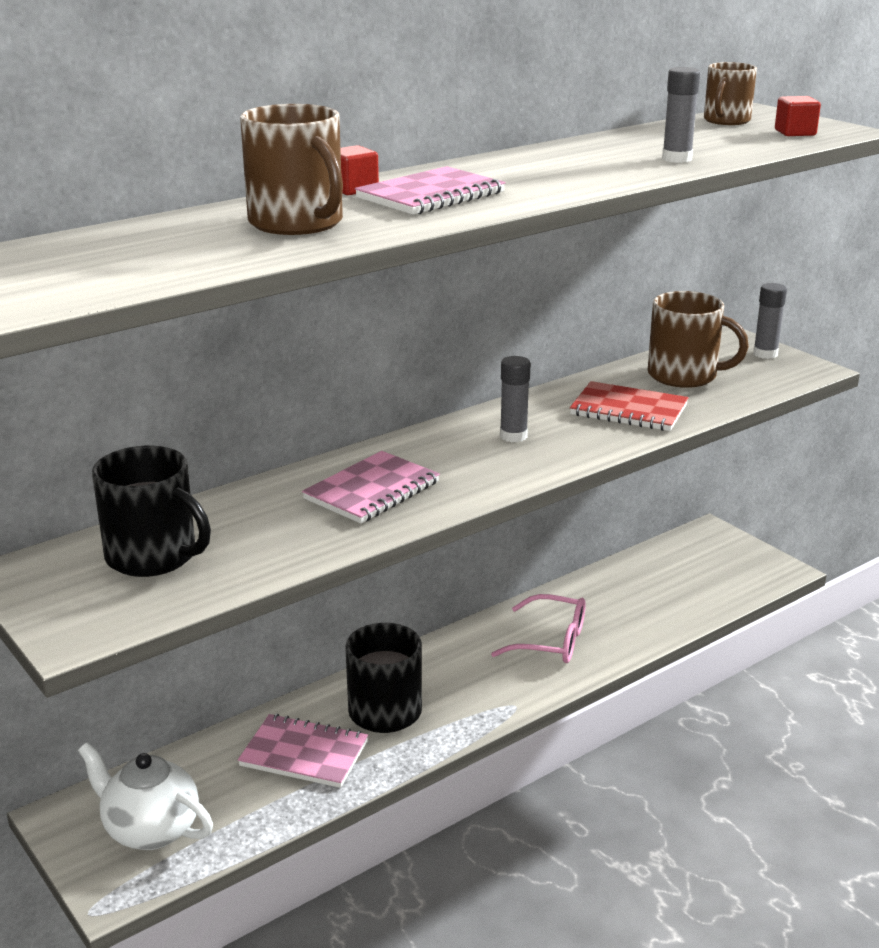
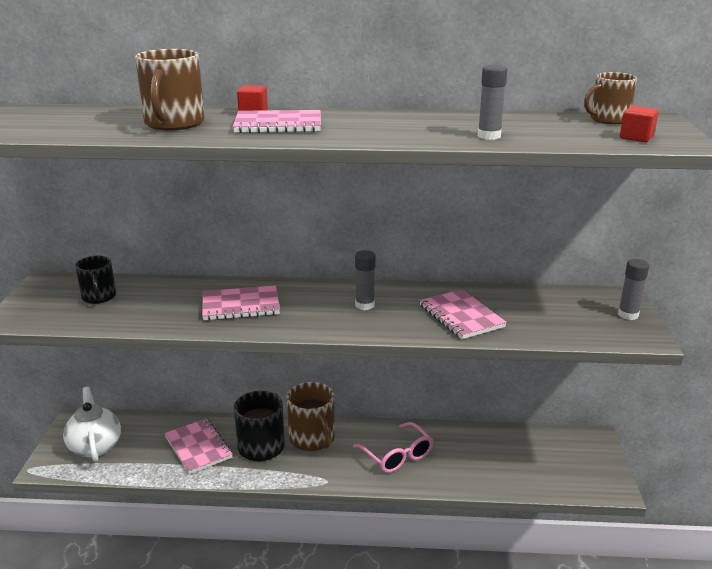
camera: 40 degrees right, 0 degrees up
black mug [92,446,211,577] -> black mug [75,256,116,304], size x0.65
red notebook [570,381,688,431] -> pink notebook [420,289,507,339]
brown mug [648,291,749,388] -> brown mug moved to [287,382,335,451]

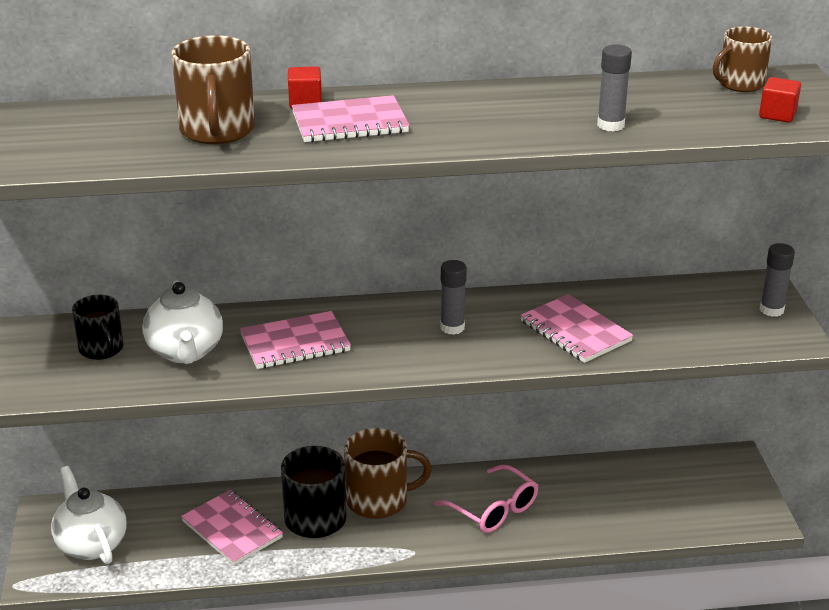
camera: 10 degrees left, 5 degrees up
brown mug [287,382,335,451] -> brown mug turned 60 degrees counterclockwise [344,428,432,519]
none -> white teapot [143,280,223,364]

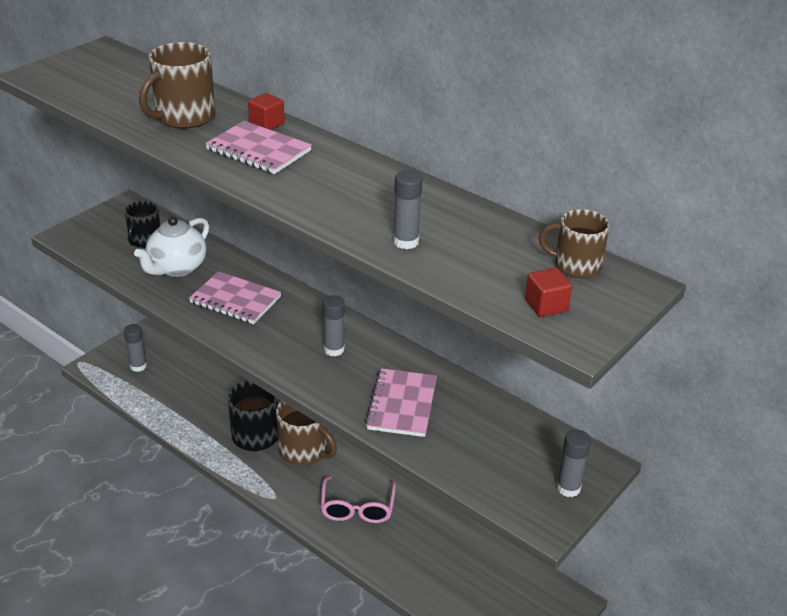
camera: 45 degrees right, 5 degrees up
white teapot [51,466,127,564] -> grey glue stick [124,324,147,372]
pink notebook [181,490,283,565] -> none

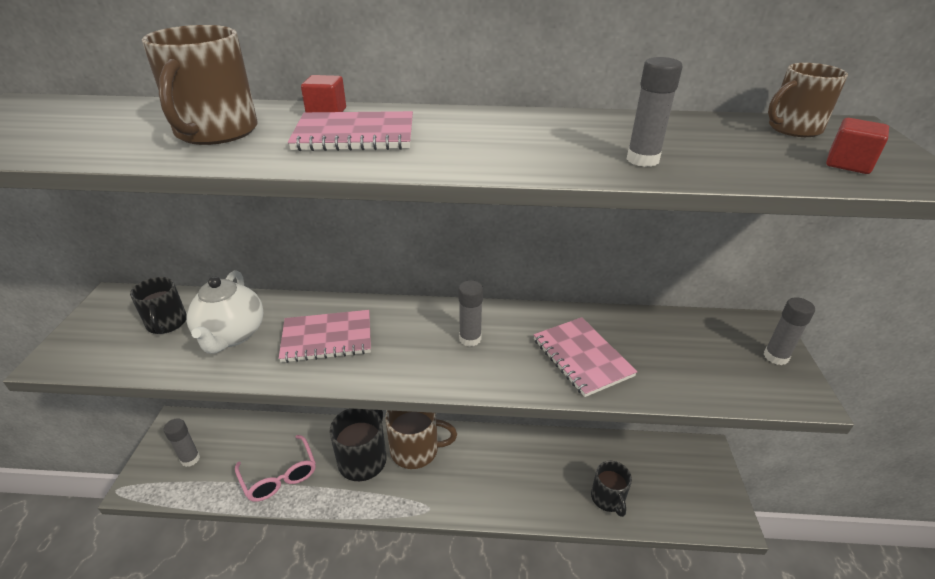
camera: 35 degrees left, 0 degrees up
pink glasses [321,476,396,523] -> pink glasses moved to [235,435,316,502]
none -> black mug [591,461,632,517]

